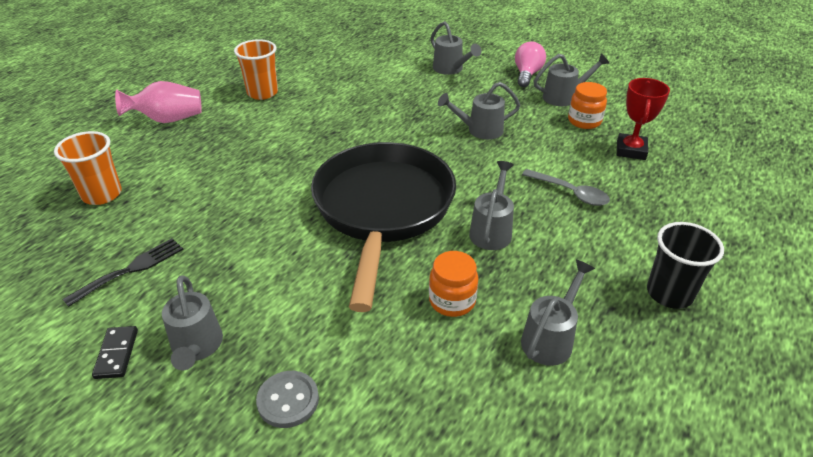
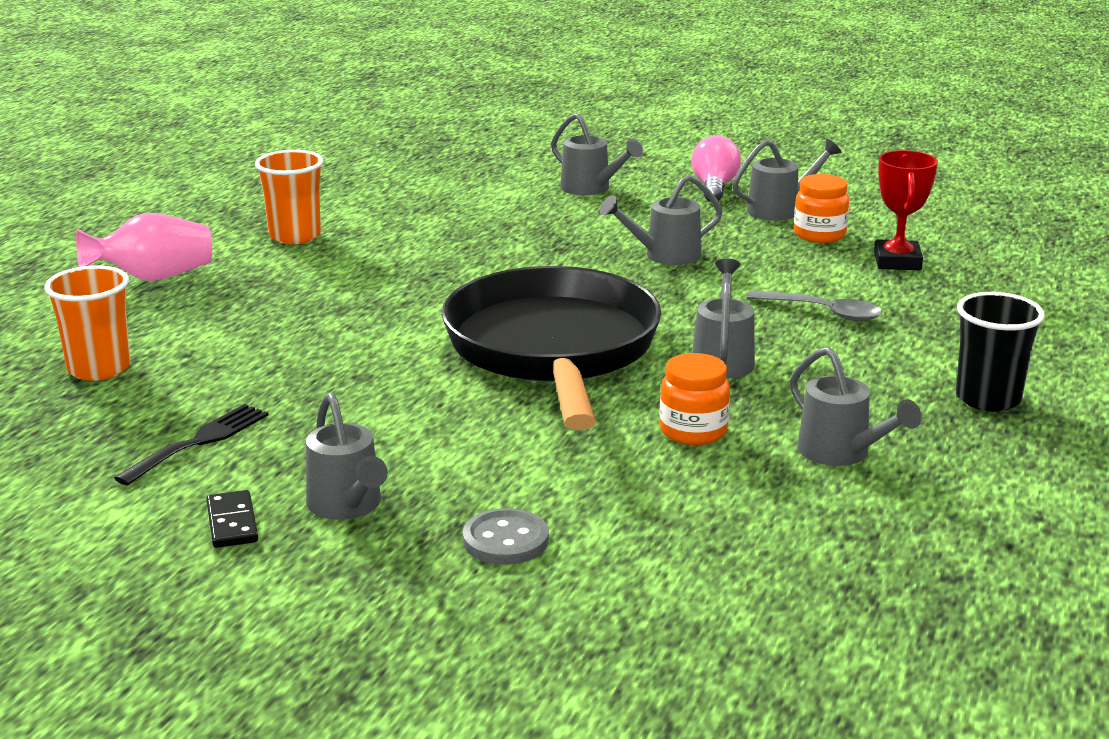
camera: 10 degrees left, 15 degrees down
grey watering can [521,260,595,366] -> grey watering can turned 120 degrees clockwise [790,347,922,466]

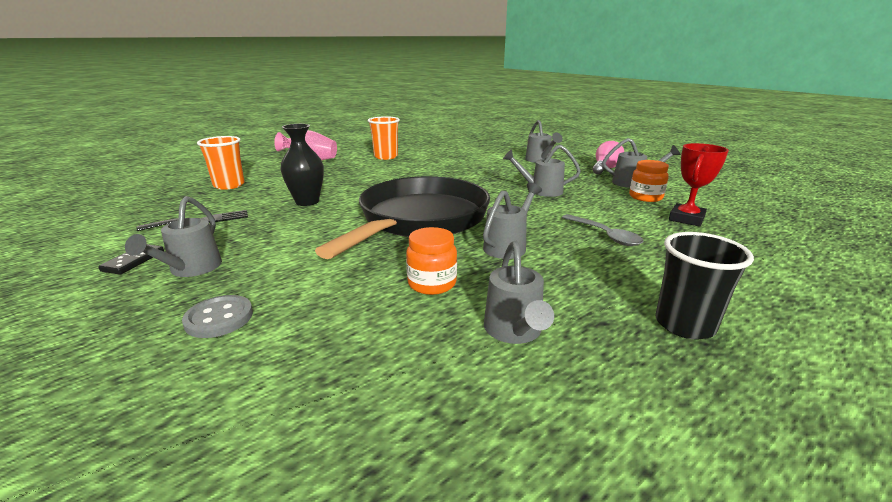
camera: 30 degrees right, 0 degrees up
none -> black vase [280,124,324,206]

